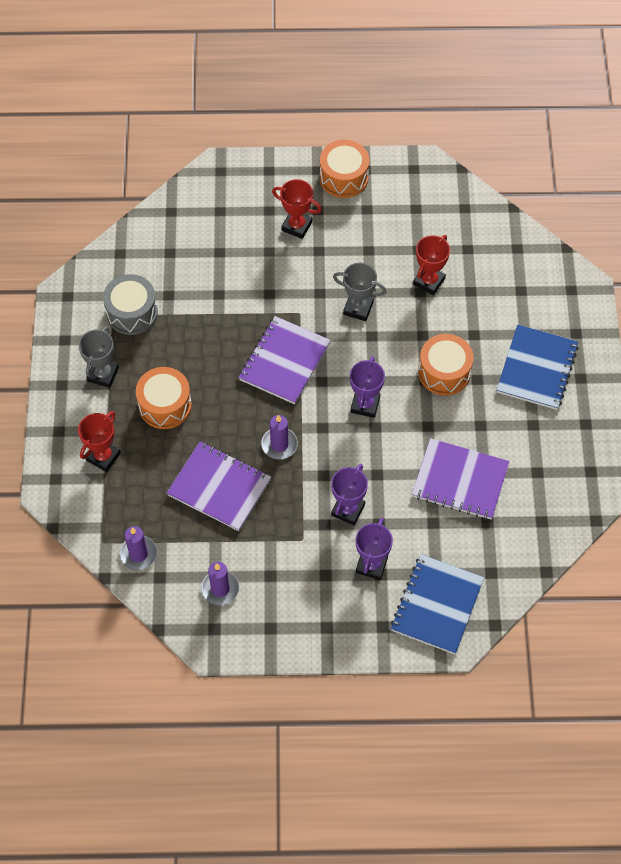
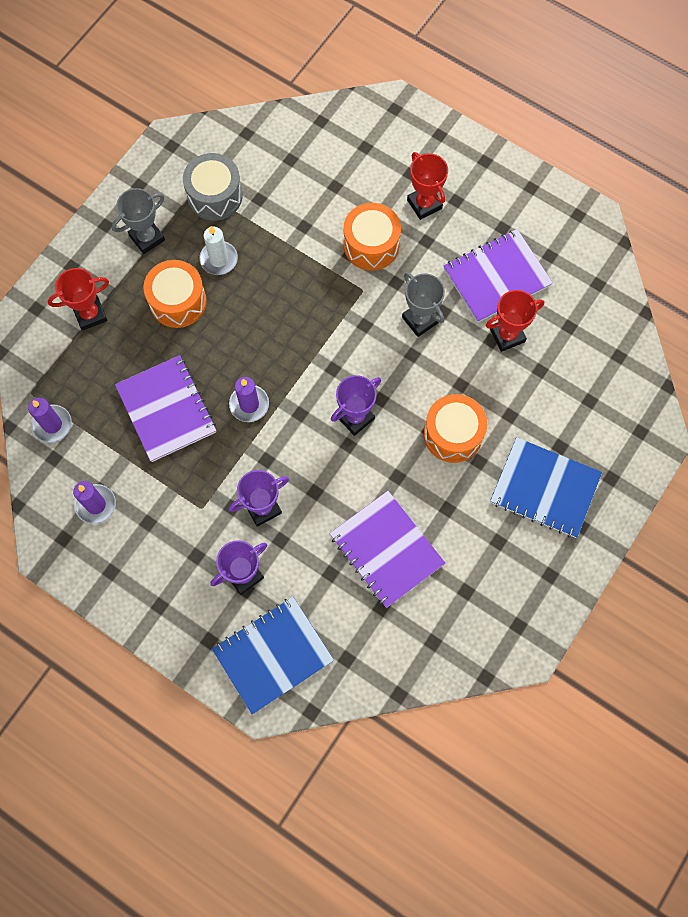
camera: 35 degrees right, 10 degrees up
purple notebook [238,316,331,404] -> purple notebook moved to [443,229,553,323]
orange drum [320,140,369,198] -> orange drum moved to [343,203,401,270]
blue notebook [496,324,579,410] -> blue notebook turned 60 degrees clockwise [490,437,602,538]
none -> white candle [199,226,238,275]

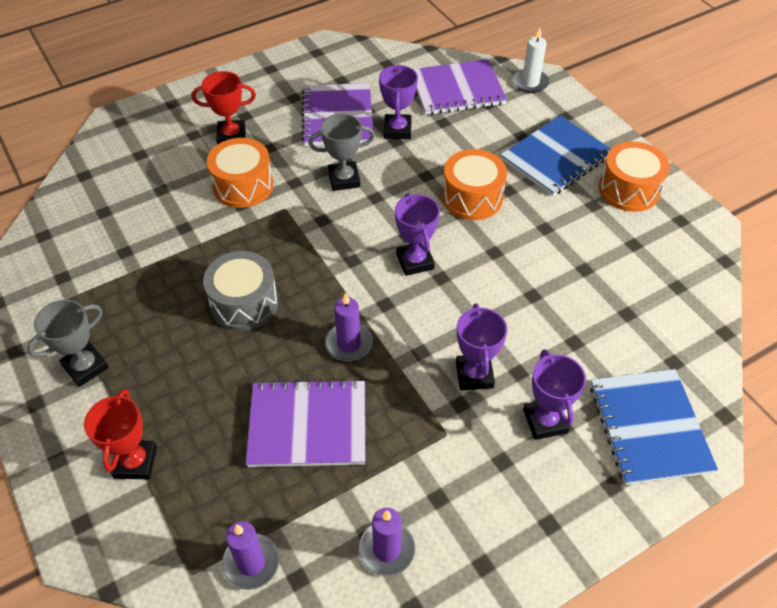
camera: 65 degrees left, 20 degrees down
grey trophy [112,188,165,254] -> grey trophy turned 60 degrees clockwise [27,300,109,387]
orange drum [143,260,207,328] -> orange drum moved to [599,141,670,212]
grey drum [183,153,243,221] -> grey drum moved to [203,251,278,331]
white candle [199,226,238,275] -> white candle moved to [513,27,549,93]
purple notebook [329,491,445,608] -> purple notebook moved to [413,59,507,115]
red trophy [486,290,544,352] -> purple trophy [379,65,418,139]

